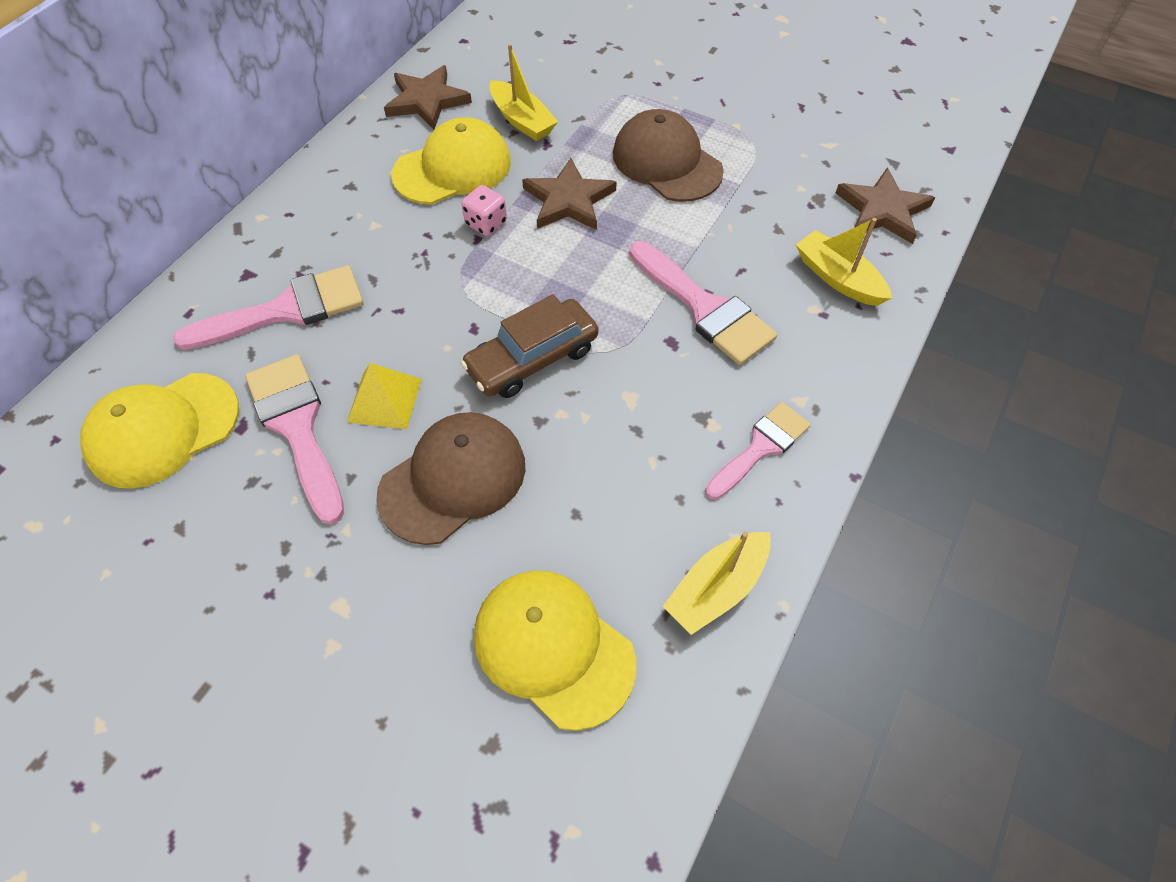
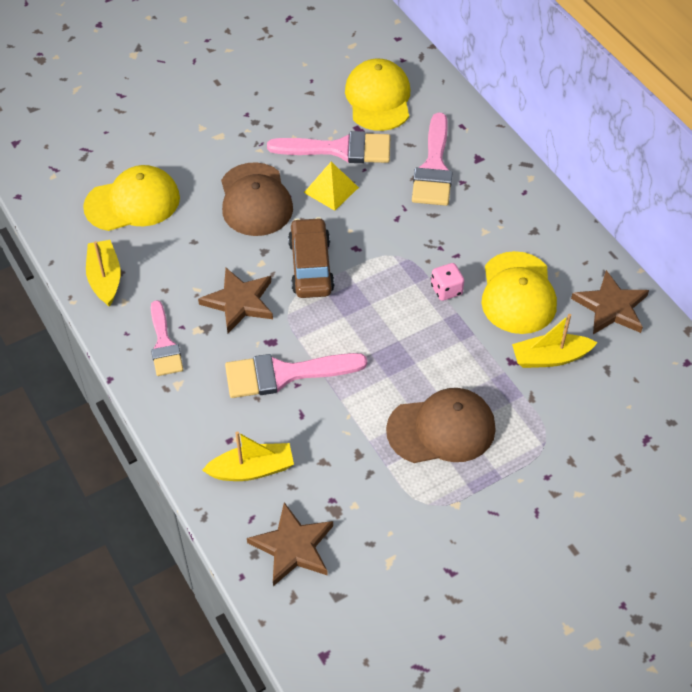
camera: 120 degrees right, 5 degrees down
brown star [522,158,616,230] -> brown star moved to [198,268,273,333]

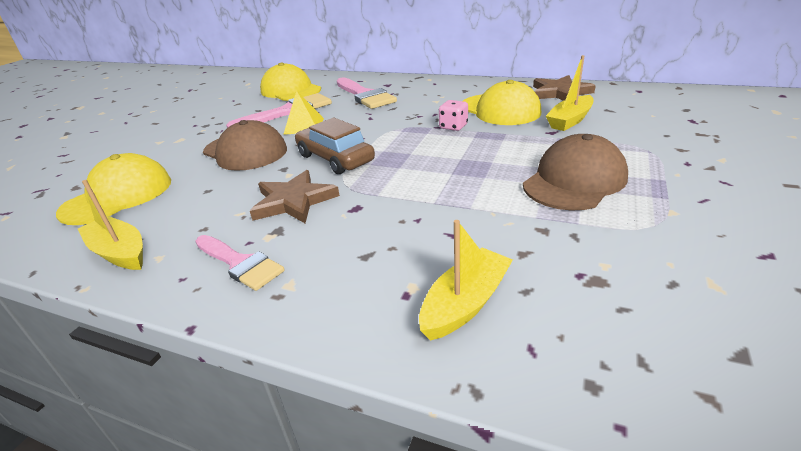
camera: 35 degrees left, 20 degrees down
pink brush [225,353,367,398] -> none
brown star [247,502,333,586] -> none

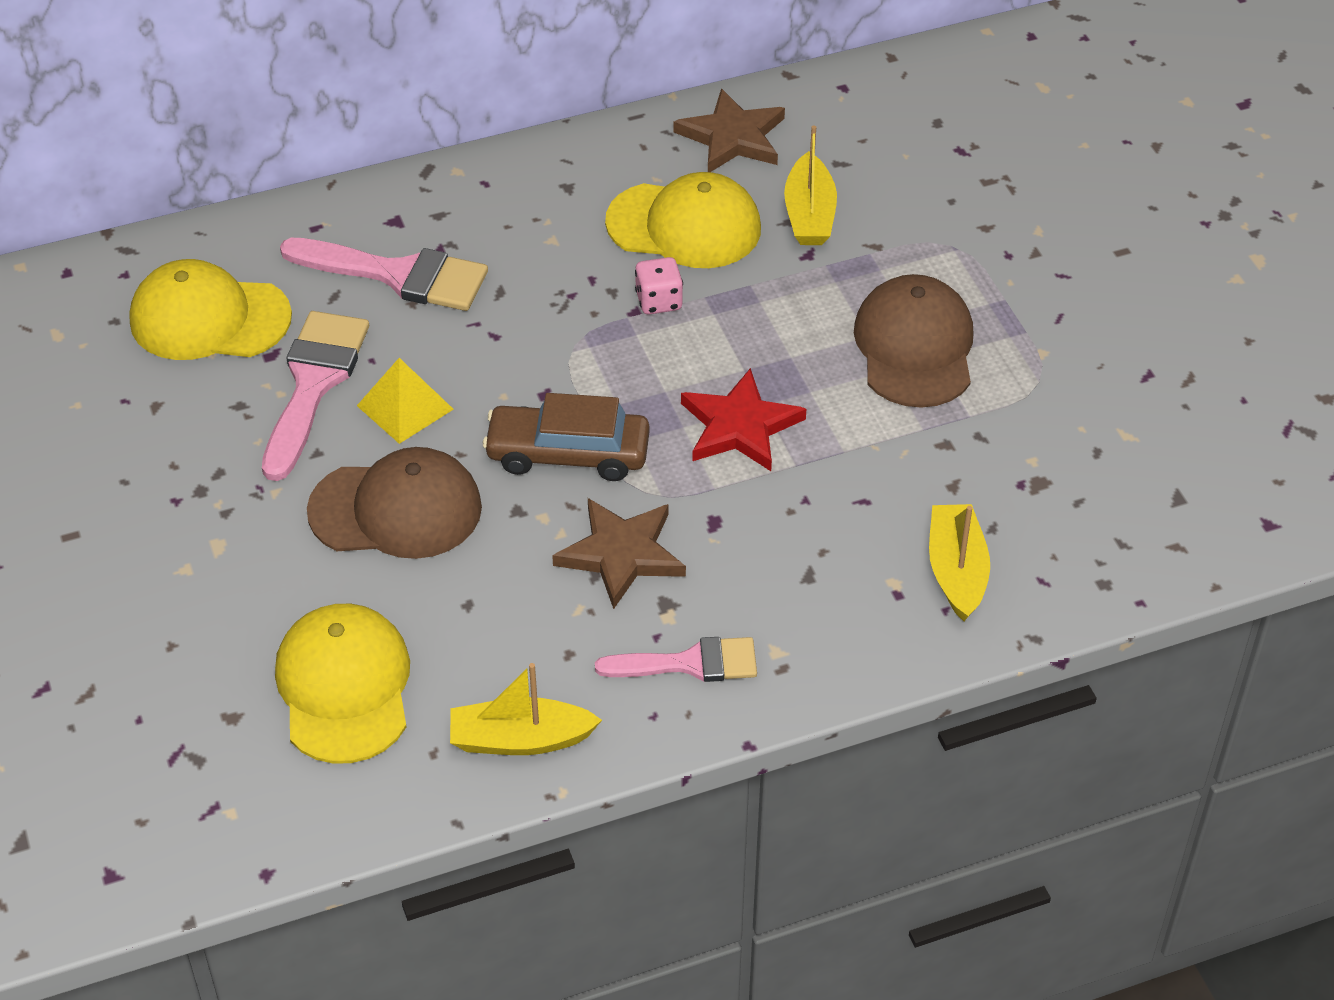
camera: 45 degrees left, 15 degrees up
none -> red star [681,368,806,471]

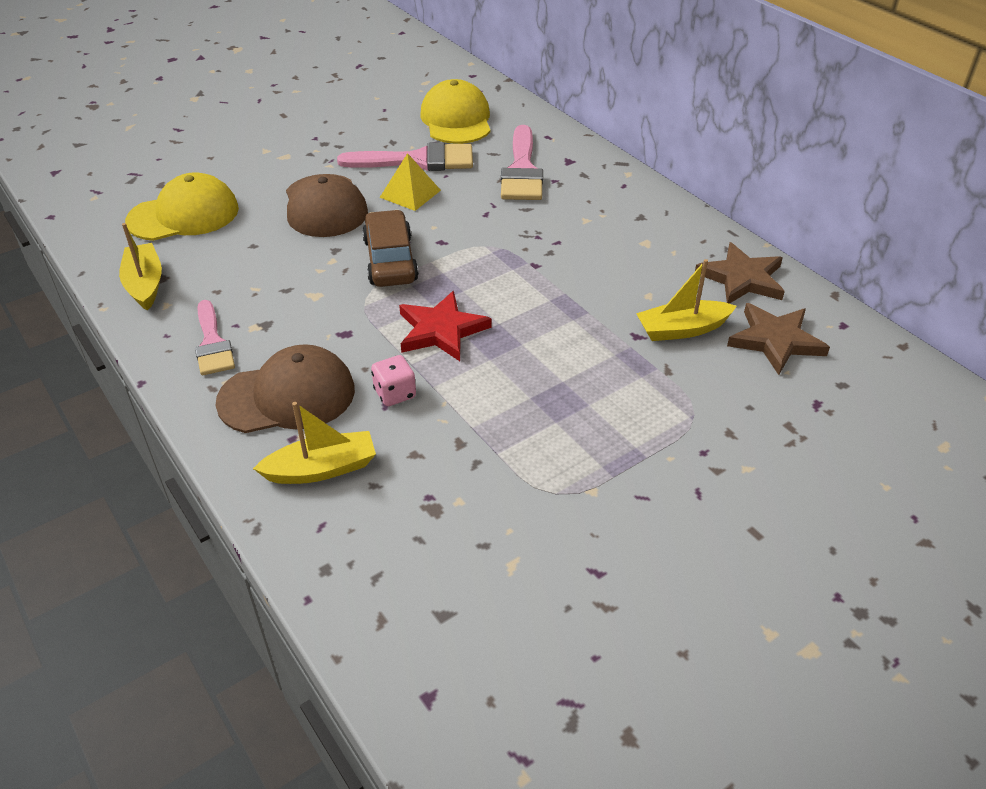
camera: 75 degrees right, 5 degrees down
brown star [552,498,686,609] -> brown star moved to [727,303,830,375]
yellow cap [605,172,761,268] -> none
pink dice [635,257,683,315] -> pink dice moved to [371,355,416,406]
brown cap [854,274,974,408] -> brown cap moved to [215,344,355,433]

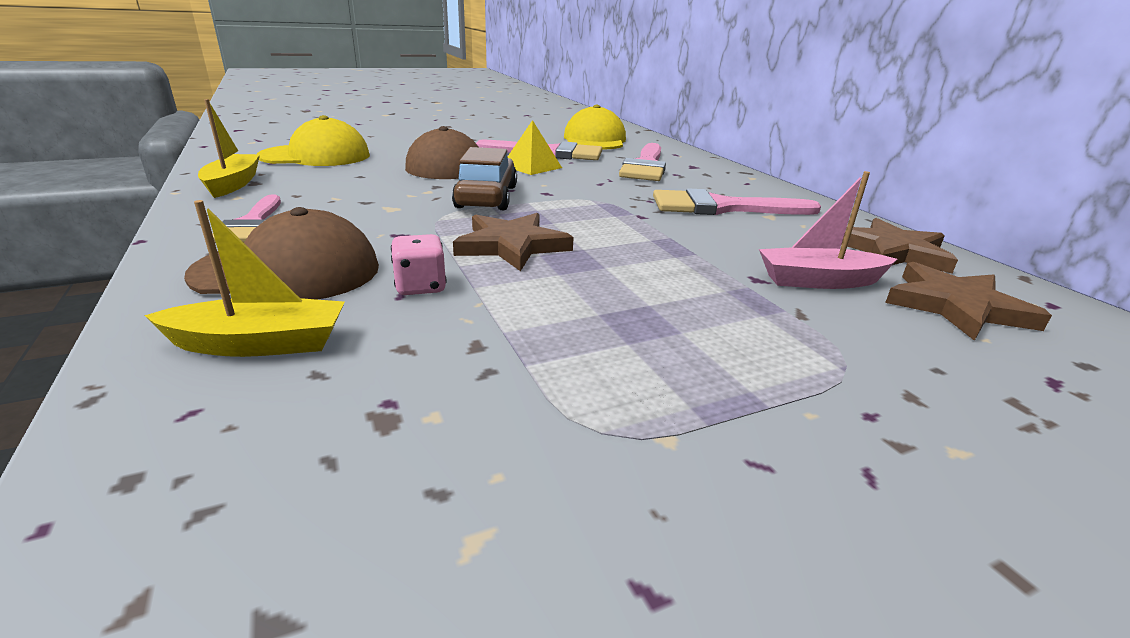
camera: 10 degrees right, 15 degrees down
red star [399,291,491,361] -> brown star [453,213,574,271]
yellow boat [636,259,737,341] -> pink boat [759,171,897,289]
none -> pink brush [653,189,821,215]

